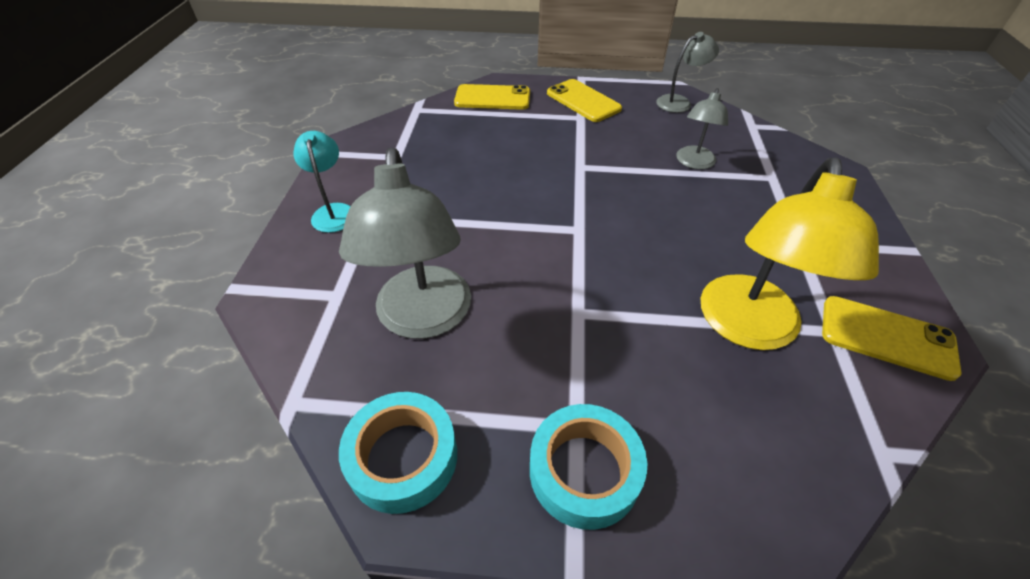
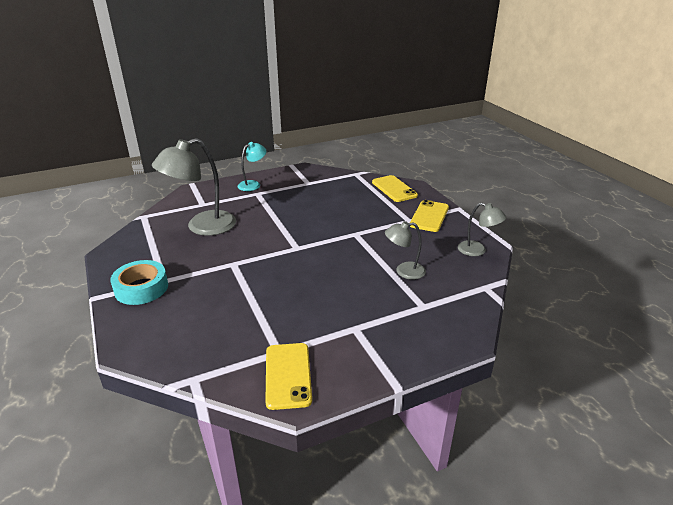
camera: 60 degrees right, 15 degrees down
turquoise tape [339,392,457,514] -> none
yellow lamp [700,158,879,350] -> none

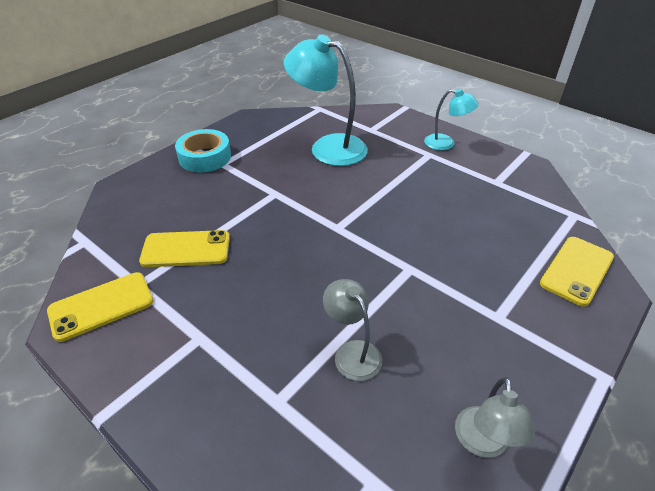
camera: 65 degrees right, 10 degrees up
grey lamp [152,138,236,236] -> turquoise lamp [284,34,368,166]
yellow phone [410,200,449,232] -> yellow phone moved to [139,230,230,267]

